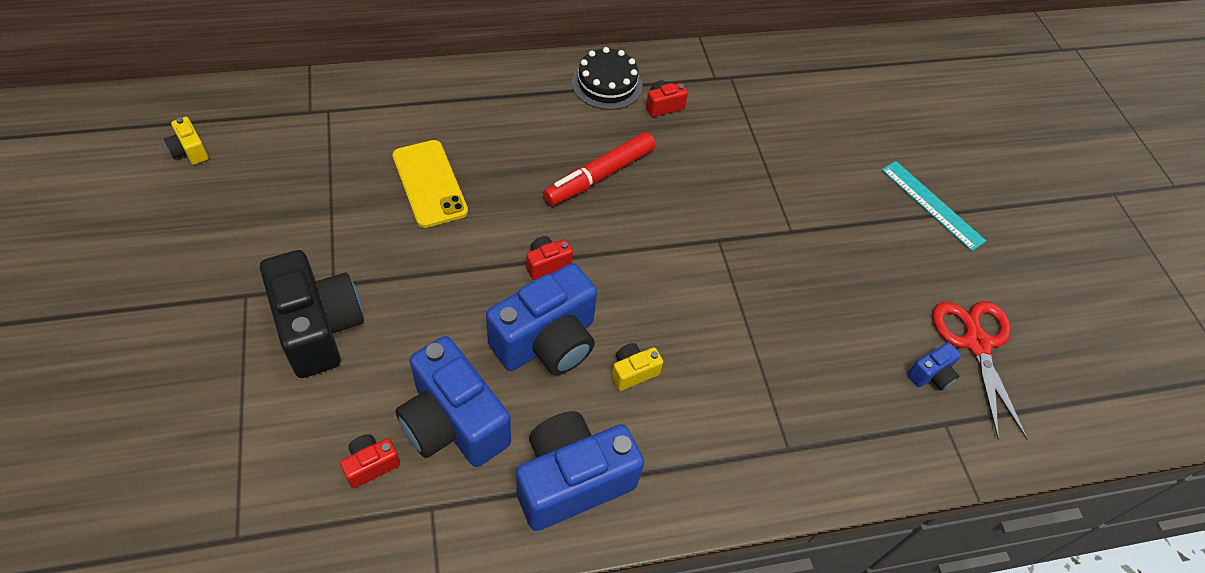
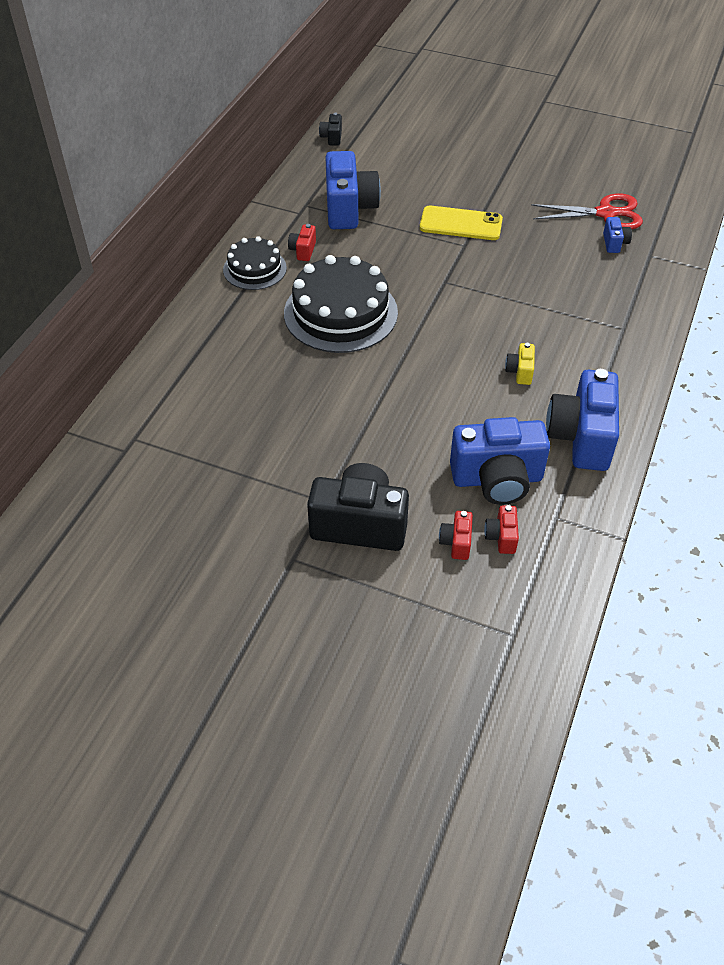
camera: 50 degrees left, 5 degrees down
yellow camera [164,117,208,165] -> none
yellow phone [392,140,468,228] -> yellow phone moved to [420,206,503,240]
blue camera [486,263,597,375] -> blue camera moved to [326,151,381,229]
red camera [526,236,573,280] -> red camera moved to [439,511,473,560]
red marker [543,132,655,206] -> black cake [284,255,398,353]
turquoise ruler [882,161,986,251] -> none
red scissors [933,301,1028,440] -> red scissors turned 150 degrees clockwise [531,193,643,229]
none -> black camera [319,113,342,146]

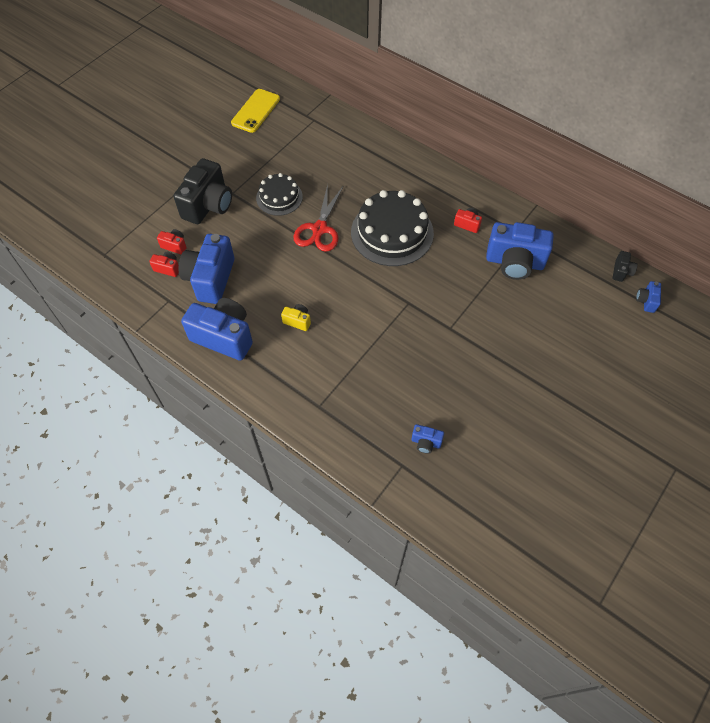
camera: 105 degrees right, 10 degrees up
black cake [223,236,287,290] -> black cake moved to [256,173,303,216]
black camera [319,113,342,146] -> black camera turned 90 degrees clockwise [613,251,638,282]
yellow phone [420,206,503,240] -> yellow phone moved to [231,89,280,133]
red scissors [531,193,643,229] -> red scissors moved to [293,184,343,252]
none -> blue camera [636,281,661,313]

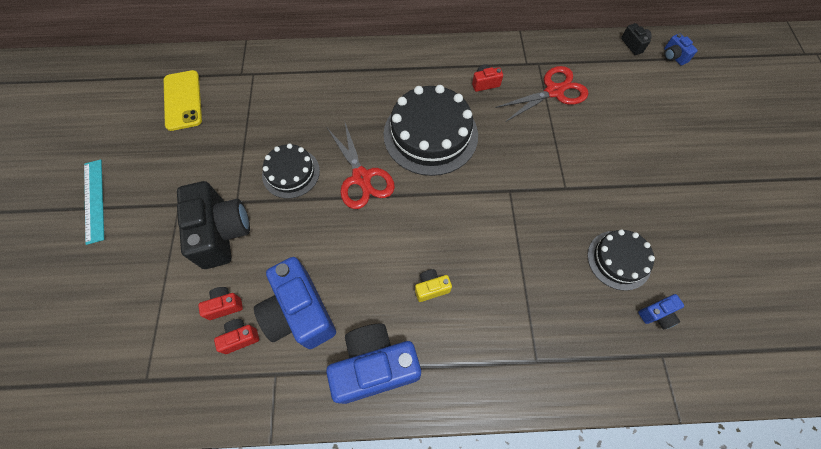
camera: 40 degrees left, 5 degrees up
blue camera [486,222,554,280] -> red scissors [495,66,589,122]
none -> turquoise ruler [84,159,104,245]
none -> black cake [587,230,655,291]

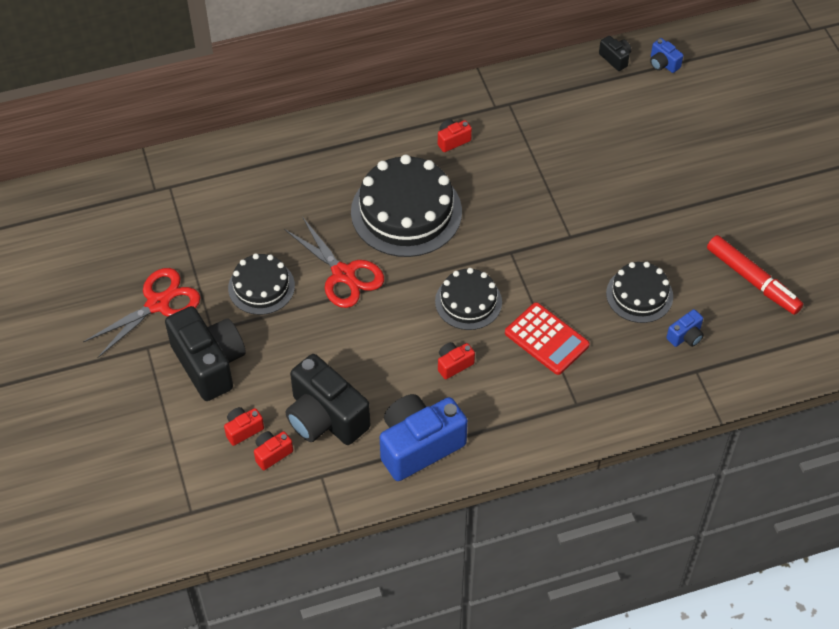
camera: 15 degrees left, 10 degrees down
turquoise ruler [84,159,104,245] -> none
yellow phone [164,70,202,131] -> none
blue camera [254,257,336,349] -> black camera [286,354,370,445]
yellow camera [415,269,452,302] -> red camera [438,342,475,379]
red scissors [495,66,589,122] -> red scissors moved to [83,268,200,358]
none -> black cake [435,268,502,330]
none -> red calculator [505,302,590,375]
none -> red marker [707,235,803,315]

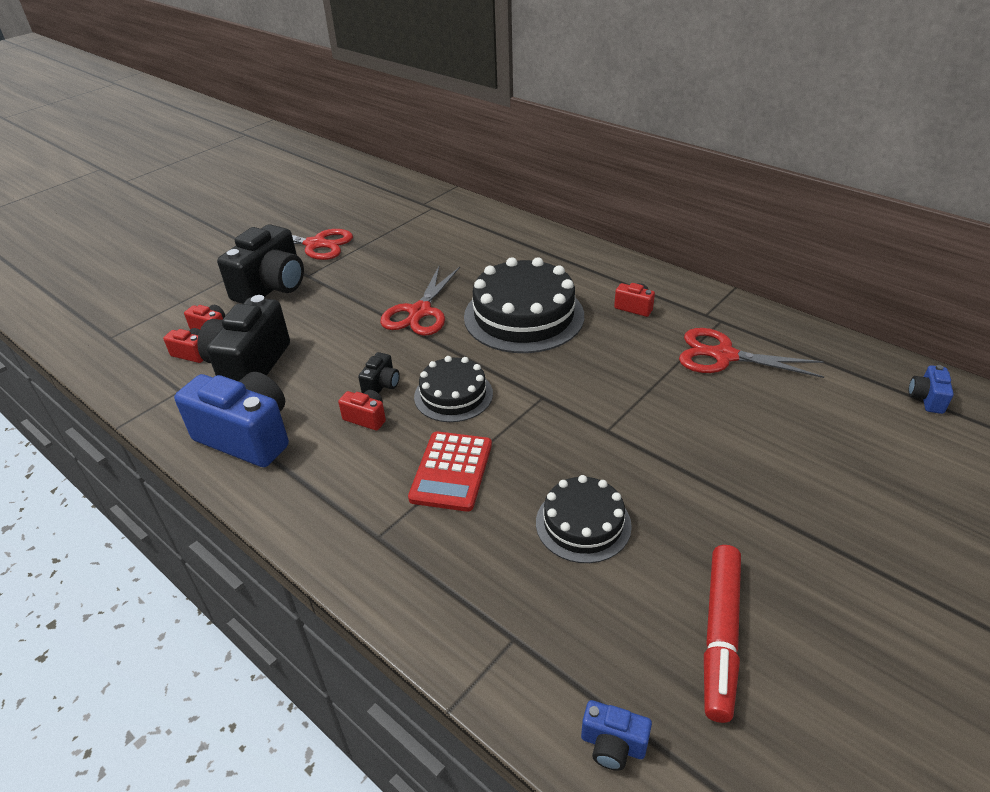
camera: 60 degrees right, 15 degrees down
black cake [228,253,295,315] -> none
black camera [599,36,631,71] -> black camera moved to [358,352,400,394]
blue camera [666,309,704,347] -> blue camera moved to [581,700,652,771]
none -> red scissors [679,328,824,378]

